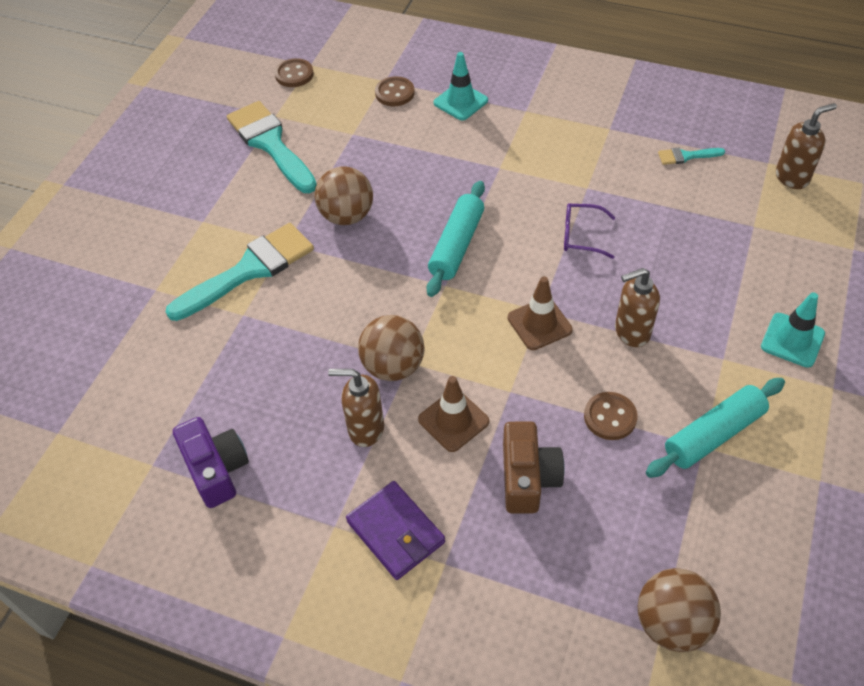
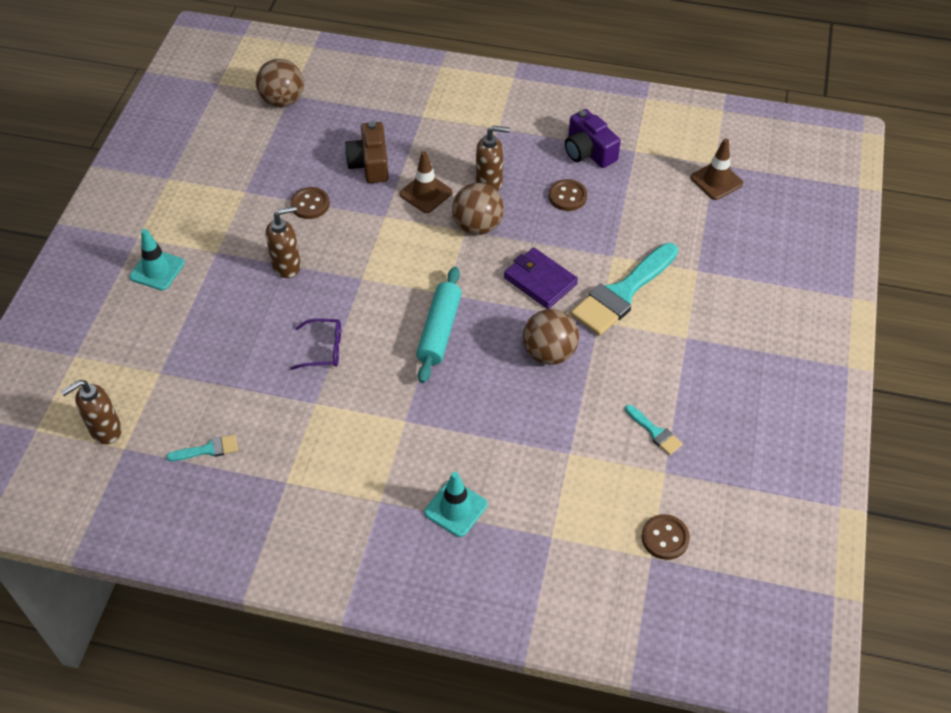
camera: 170 degrees right, 0 degrees up
turquoise brush [227,101,317,193] -> turquoise brush [625,405,683,455], size x0.45
purple wallet [346,481,445,580] -> purple wallet moved to [504,247,578,309]
brown button [375,76,415,106] -> brown button moved to [549,179,587,211]
brown traffic cone [507,276,573,350] -> brown traffic cone moved to [691,138,743,200]
turquoise rolling pin [646,378,785,478] -> none

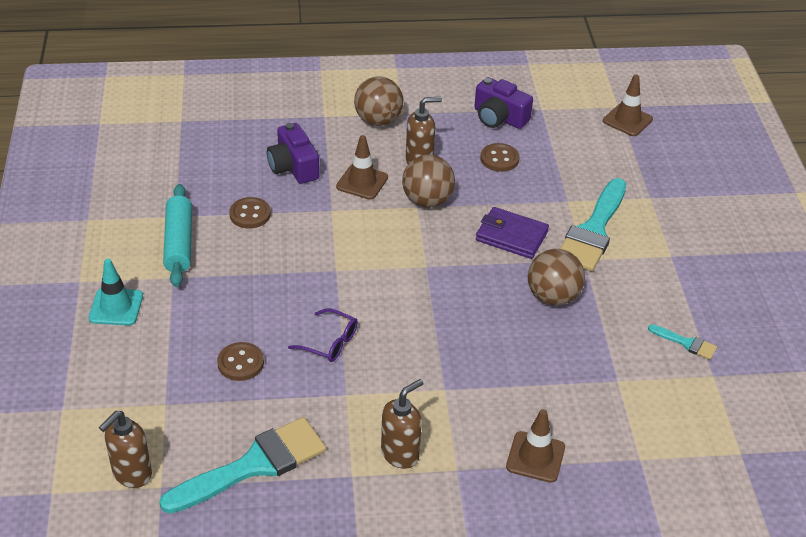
camera: 20 degrees left, 10 degrees down
turquoise brush [167,435,238,461] -> turquoise brush [159,417,326,514], size x2.22
brown ball [256,59,304,107] -> brown ball moved to [354,76,403,126]
brown soap dispenser [266,206,301,278] -> brown soap dispenser moved to [381,379,423,469]
purple glasses [291,318,341,370] -> purple glasses turned 45 degrees clockwise [288,309,358,362]
brown camera [345,121,389,183] -> purple camera [267,123,320,184]
turquoise rolling pin [416,267,462,383] -> turquoise rolling pin moved to [163,184,192,287]
turquoise traffic cone [424,472,487,537] -> brown traffic cone [506,409,565,483]
brown button [642,514,690,560] -> brown button moved to [217,342,264,381]

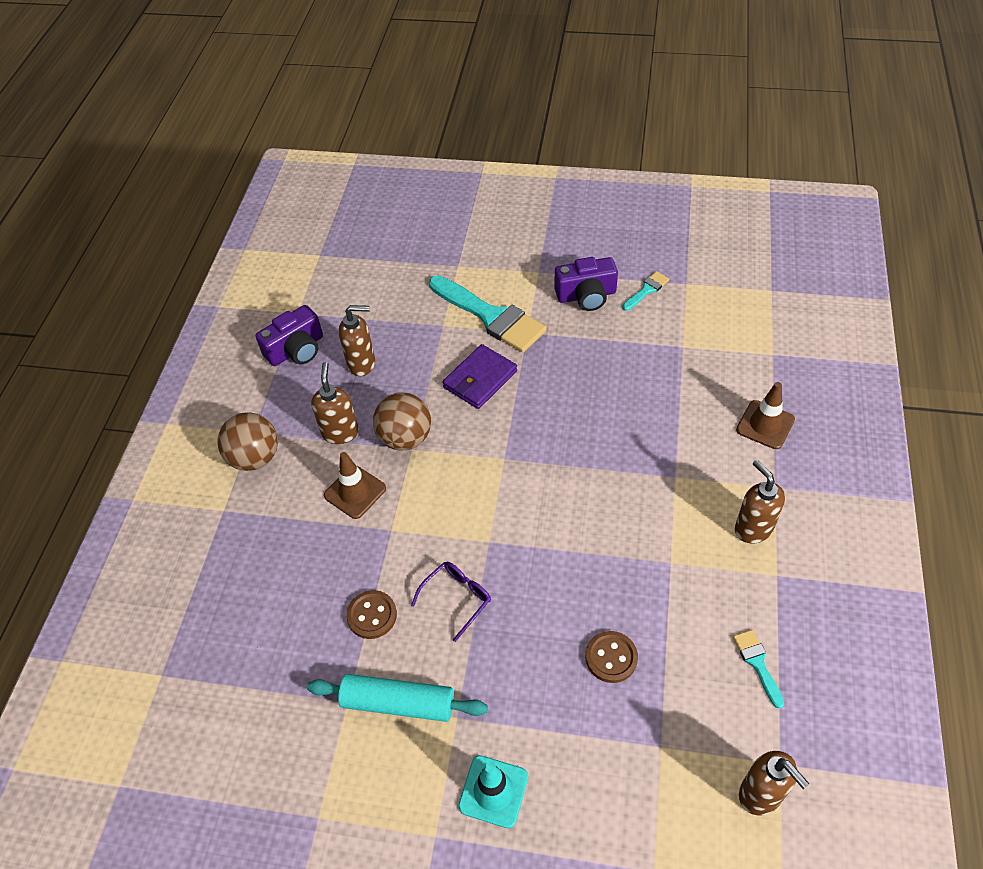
camera: 70 degrees left, 10 degrees up
turquoise brush [159,417,326,514] -> turquoise brush [733,630,784,709], size x0.45
purple camera [267,123,320,184] -> purple camera moved to [555,257,618,311]
purple glasses [288,309,358,362] -> purple glasses moved to [411,562,491,642]
brown button [481,143,519,172] -> brown soap dispenser [339,305,375,376]
brown ball [528,249,585,306] -> none
brown traffic cone [603,75,653,136] -> none

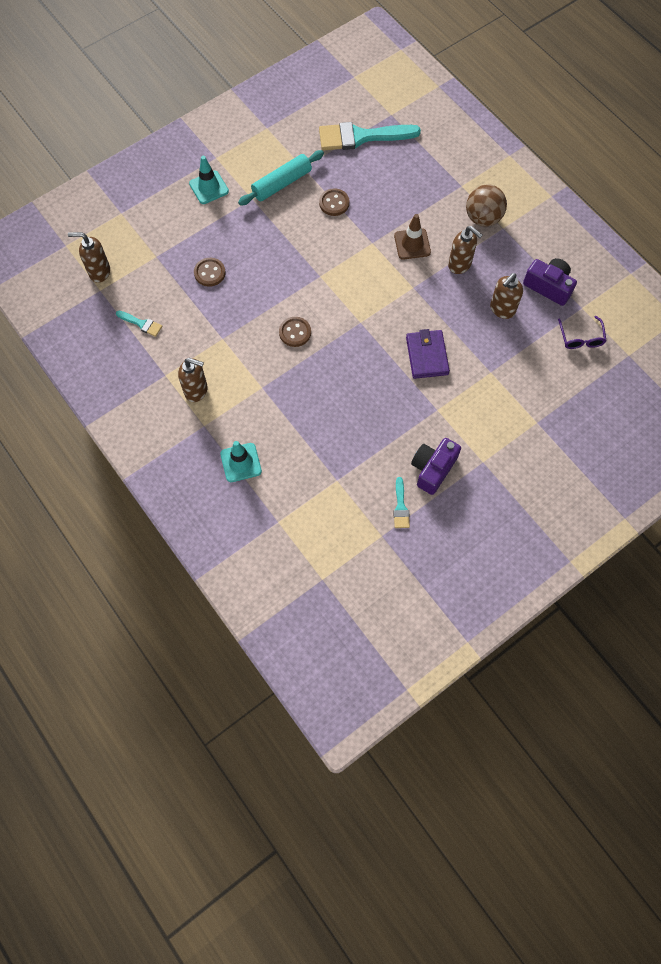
camera: 130 degrees right, 15 degrees up
purple camera [255,305,323,366] -> purple camera turned 120 degrees clockwise [523,258,577,306]
brown ball [373,392,431,450] -> none
purple glasses [411,562,491,642] -> purple glasses moved to [558,316,607,349]
turquoise brush [429,276,547,352] -> turquoise brush moved to [319,122,421,151]
brown traffic cone [736,382,795,449] -> turquoise traffic cone [220,441,262,482]
none -> brown button [279,317,311,347]

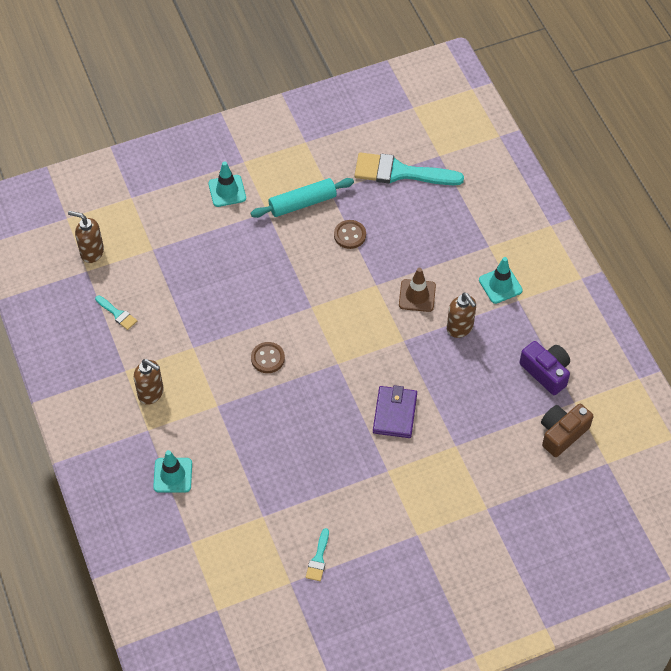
camera: 15 degrees right, 10 degrees down
brown button [194,258,225,287] -> none
purple camera [411,438,461,495] -> none
brown ball [466,184,507,227] -> turquoise traffic cone [479,257,523,304]
brown soap dispenser [490,273,523,319] -> none
purple glasses [558,316,607,349] -> brown camera [541,404,594,457]

